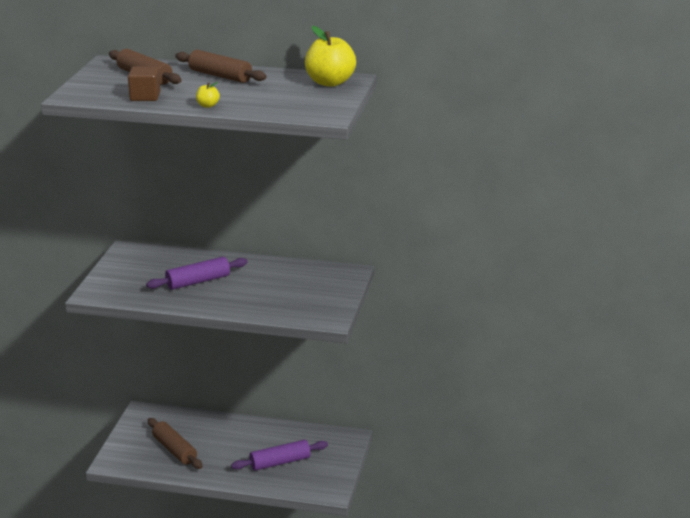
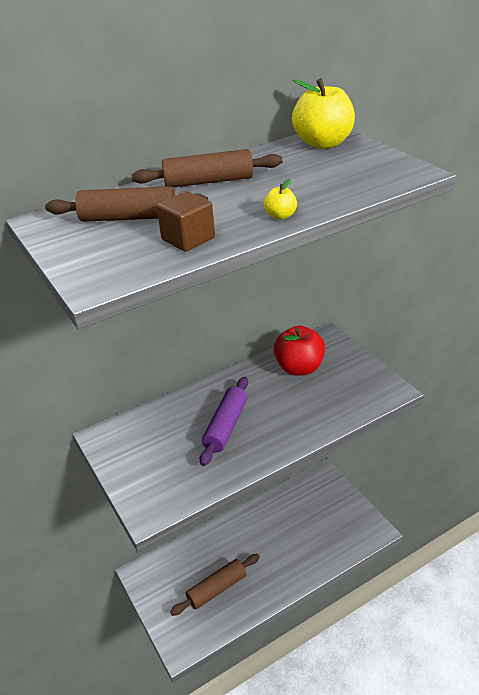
camera: 40 degrees left, 10 degrees up
brown rolling pin [148,418,202,469] -> brown rolling pin turned 45 degrees counterclockwise [170,554,260,616]
purple rolling pin [231,439,328,471] -> none
none -> red apple [274,326,325,376]

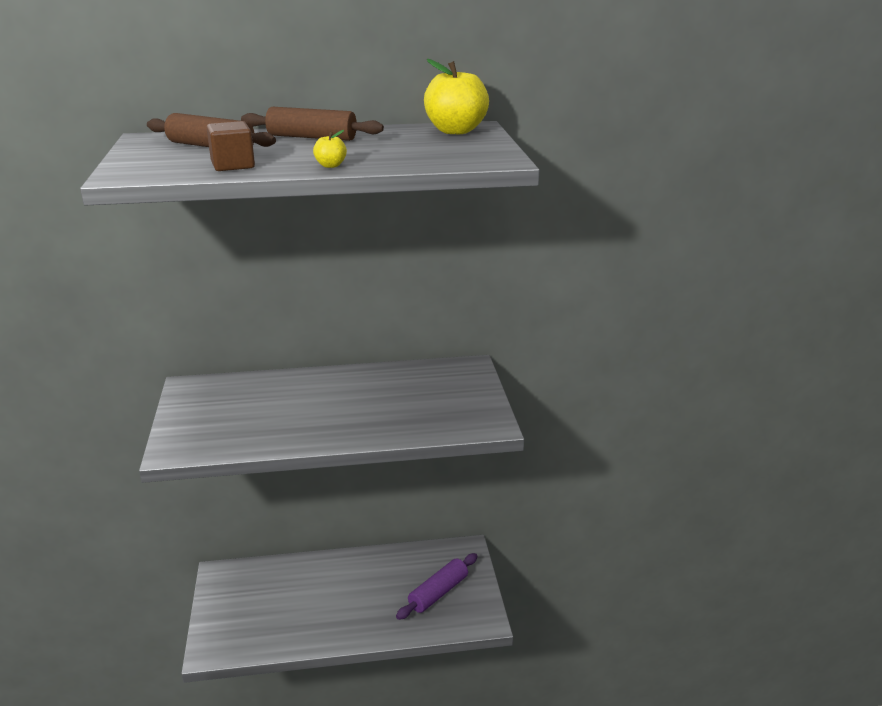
camera: 20 degrees right, 10 degrees down
brown rolling pin [170,554,260,616] -> none
purple rolling pin [200,377,248,466] -> purple rolling pin moved to [396,553,478,620]
red apple [274,326,325,376] -> none

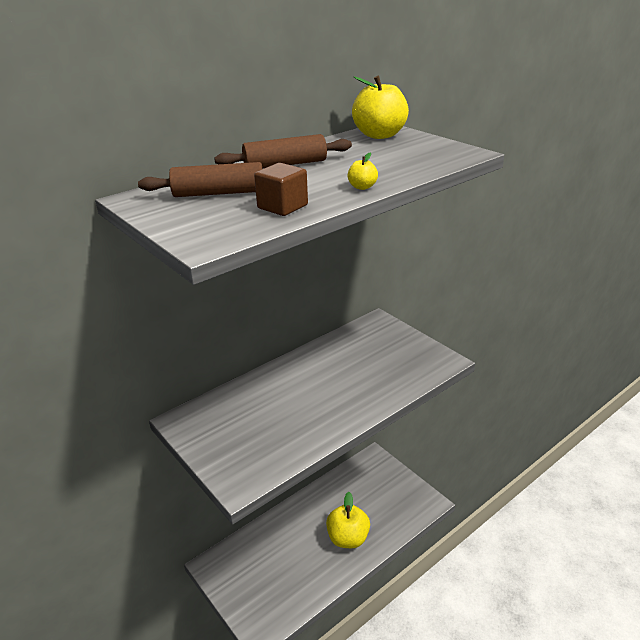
camera: 30 degrees left, 5 degrees up
purple rolling pin [396,553,478,620] -> none
none -> yellow apple [326,492,370,548]

